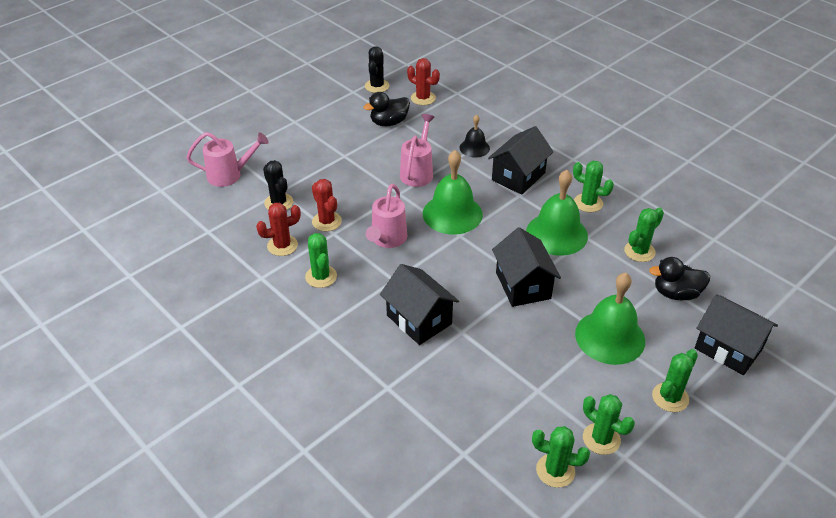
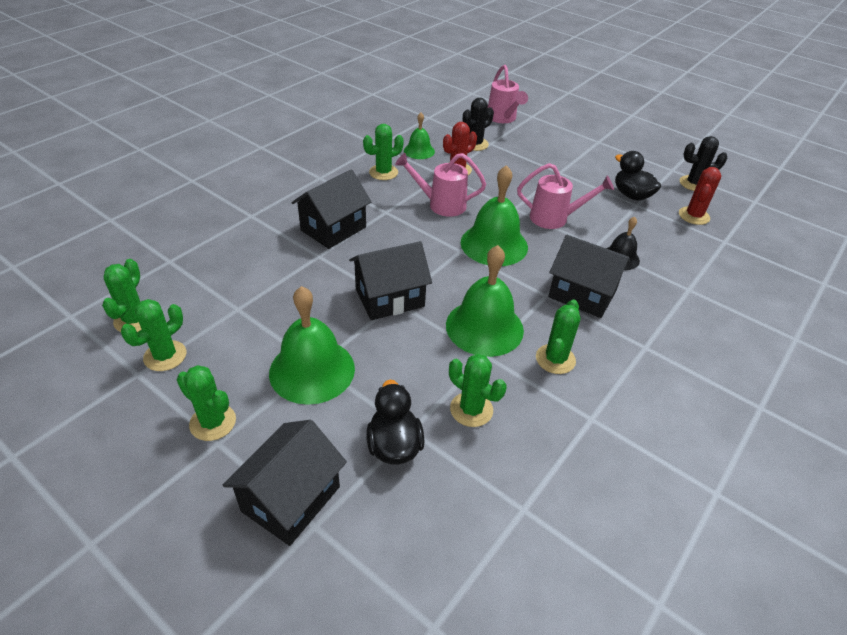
camera: 80 degrees right, 0 degrees up
red cactus [256,203,301,256] -> green bell [404,113,435,159]

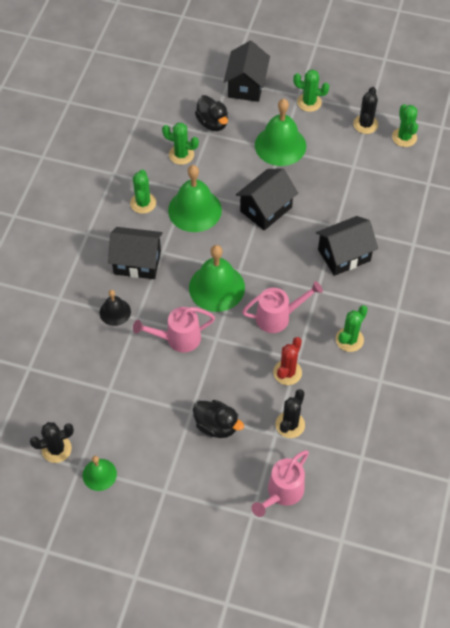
camera: 160 degrees right, 15 degrees up
green cactus [121,299,186,371] -> black cactus [353,87,378,134]
black house [292,169,372,249] -> black house turned 45 degrees clockwise [316,216,378,276]
green bell [404,113,435,159] -> green bell moved to [83,456,117,491]
pink watering can [488,65,528,123] -> pink watering can turned 105 degrees counterclockwise [251,450,309,517]
black duck [615,151,661,201] -> black duck moved to [193,400,244,438]
red cactus [679,167,721,225] -> none

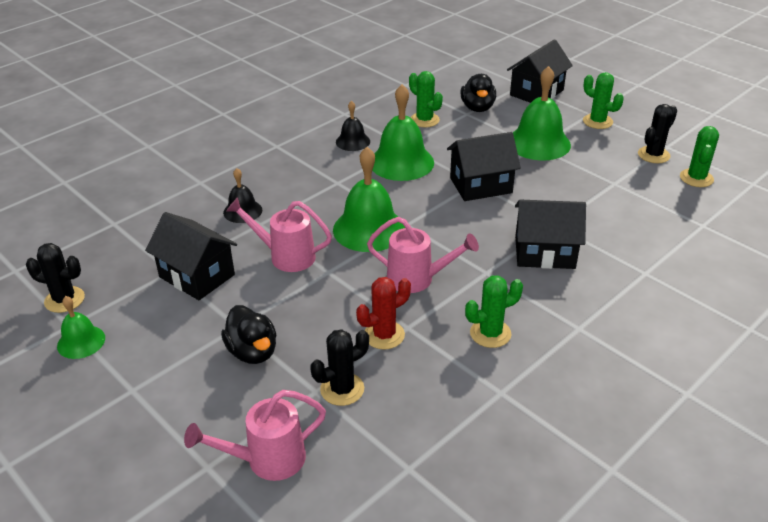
camera: 30 degrees right, 20 degrees down
black house [108,227,163,279] -> black house moved to [145,212,237,300]
green cactus [130,169,156,214] -> black bell [336,101,370,151]

